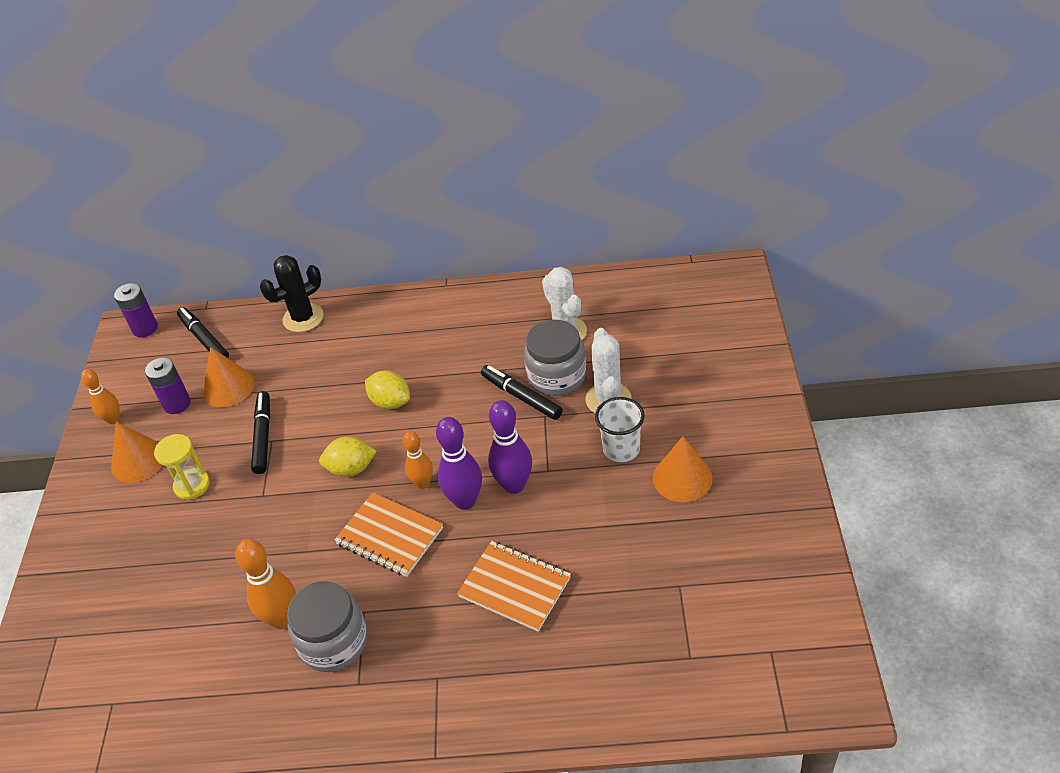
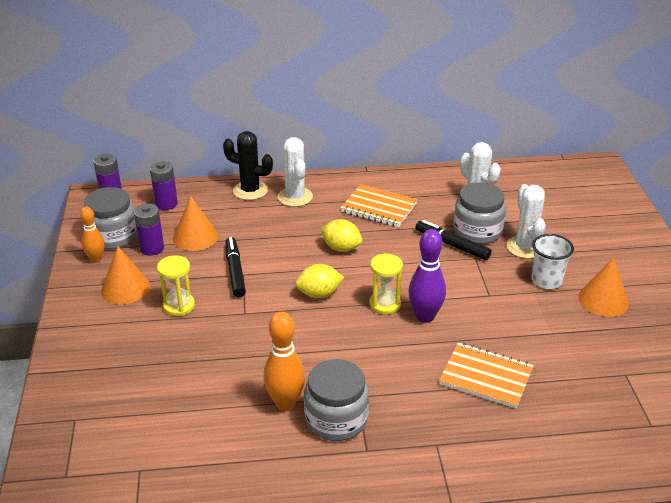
camera: 10 degrees left, 10 degrees down
black marker [177,307,229,358] -> purple battery [150,161,178,210]
black cactus [260,255,324,332] -> black cactus turned 60 degrees clockwise [223,131,273,200]
orange notebook [334,492,443,577] -> orange notebook moved to [341,184,417,227]
orange bowling pin [403,431,433,489] -> yellow hourglass [369,253,403,314]
purple bowling pin [488,400,532,494] -> none
none -> grey jar [84,187,137,249]
none -> white cactus [278,137,313,207]

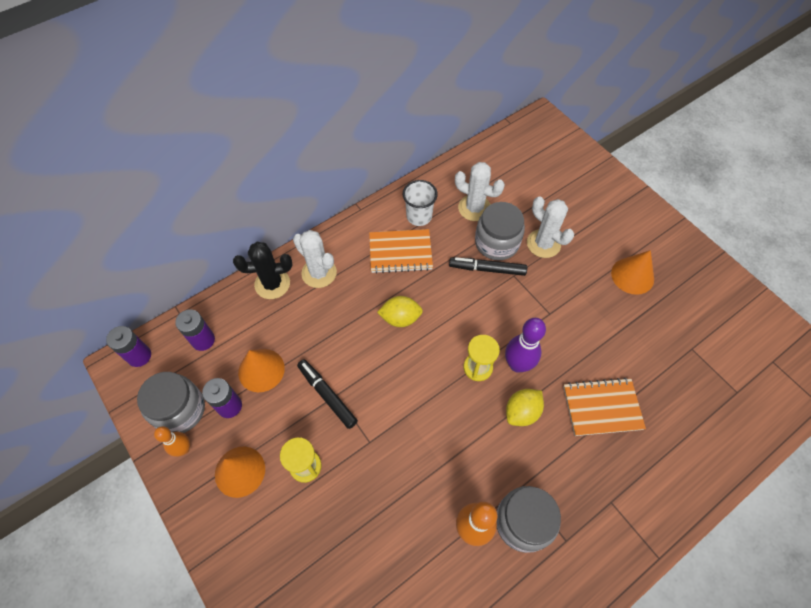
camera: 30 degrees left, 25 degrees up
yellow lemon [295,264,344,298] -> yellow lemon moved to [506,389,544,426]
white cup [532,234,574,289] -> white cup moved to [403,180,438,226]

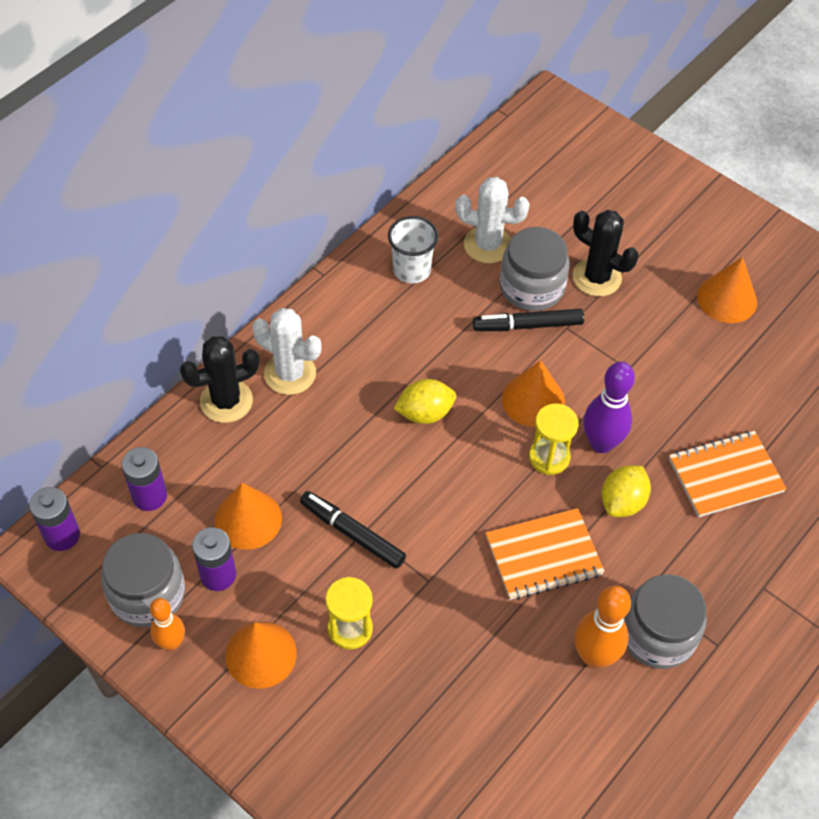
camera: 15 degrees left, 5 degrees down
orange notebook [369,229,433,274] -> orange notebook moved to [486,508,605,600]
white cactus [527,196,574,258] -> black cactus [573,210,639,297]
none -> orange cone [502,360,565,427]

